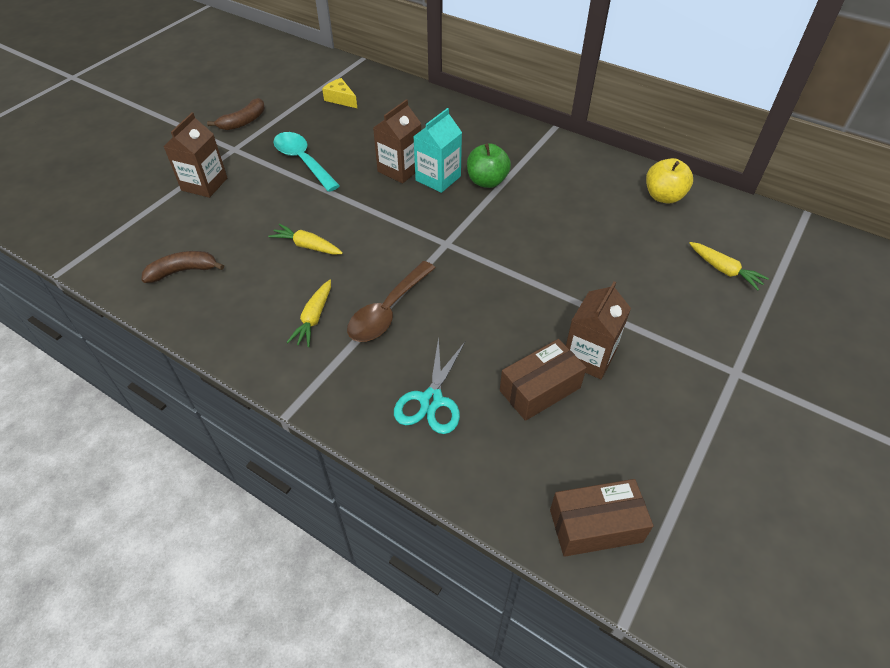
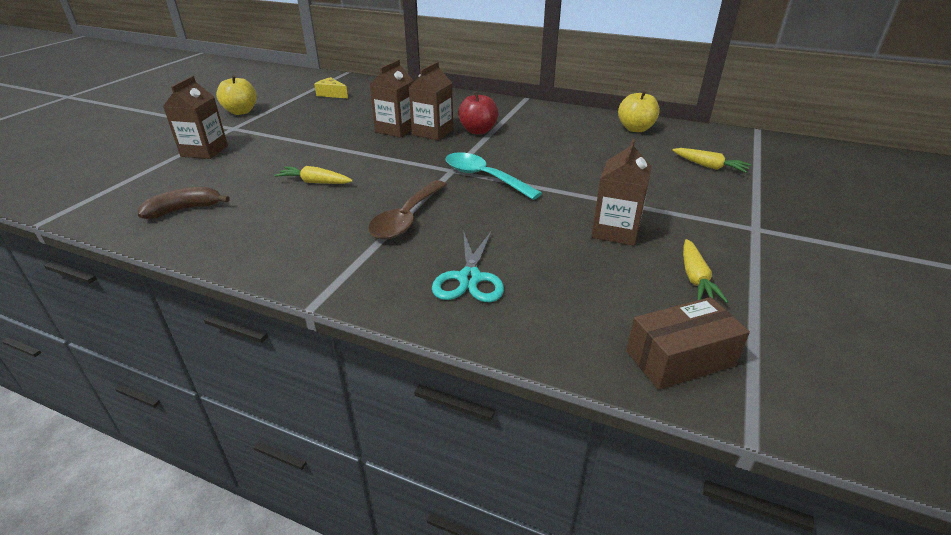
camera: 10 degrees left, 15 degrees down
brown banana [207,98,265,130] -> yellow apple [216,75,257,115]
turquoise spoon [274,132,340,192] -> turquoise spoon moved to [446,152,542,200]
yellow carrot [287,280,331,347] -> yellow carrot moved to [683,239,728,303]
turquoise carton [413,108,462,193] -> brown carton [408,62,453,140]
green apple [467,143,511,188] -> red apple [458,92,499,134]
brown box [500,339,587,421] -> none

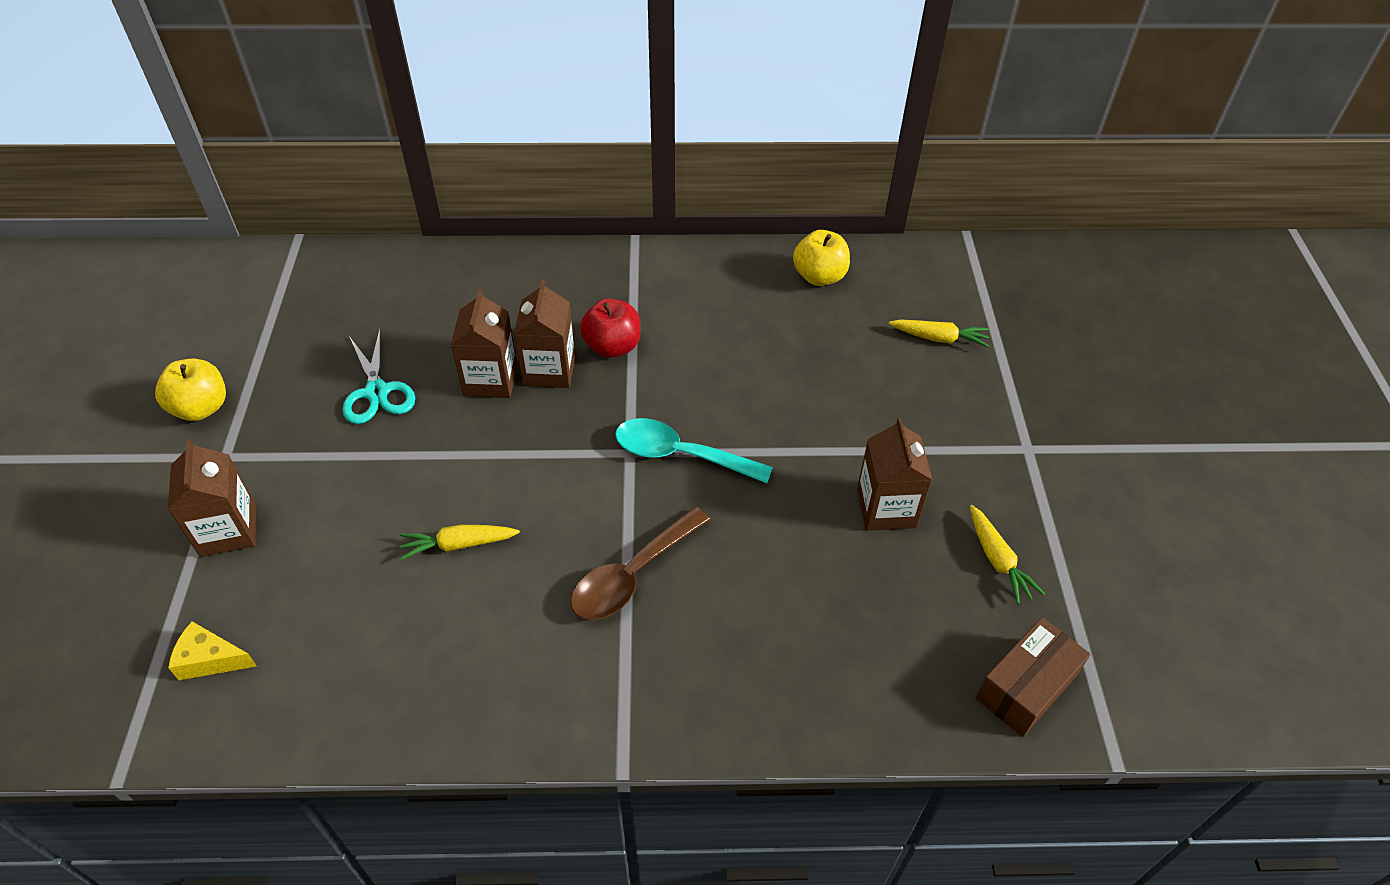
camera: 25 degrees left, 15 degrees up
brown banana [138,187,230,219] -> none
yellow cheese [314,77,348,98] -> yellow cheese moved to [168,621,257,680]
brown spoon [368,180,447,239] -> brown spoon turned 45 degrees clockwise [570,506,710,620]
turquoise scissors [432,230,504,302] -> turquoise scissors moved to [342,329,415,424]

